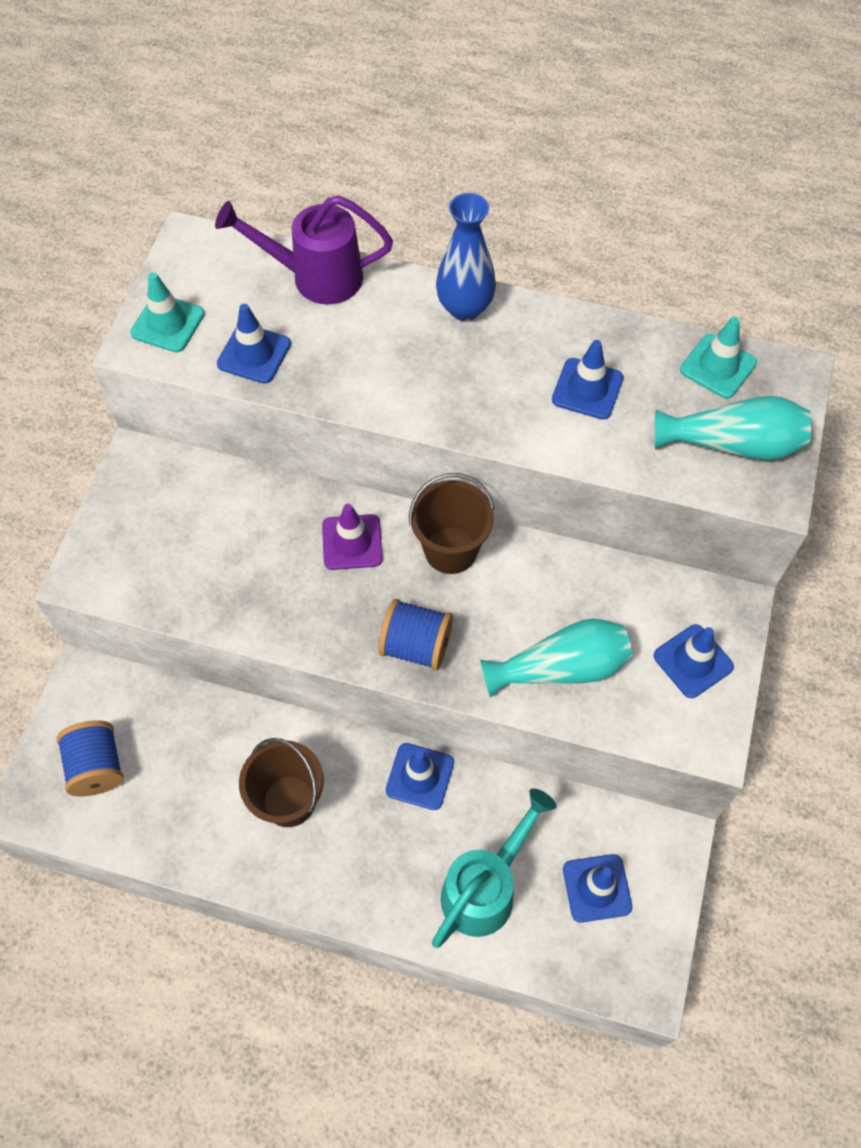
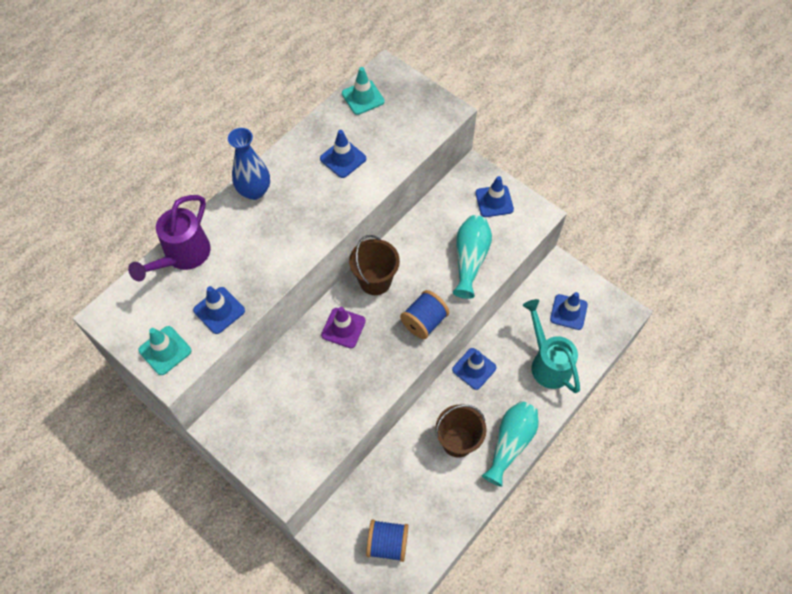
camera: 65 degrees left, 0 degrees up
turquoise vase [655,396,812,460] -> turquoise vase moved to [482,401,538,487]

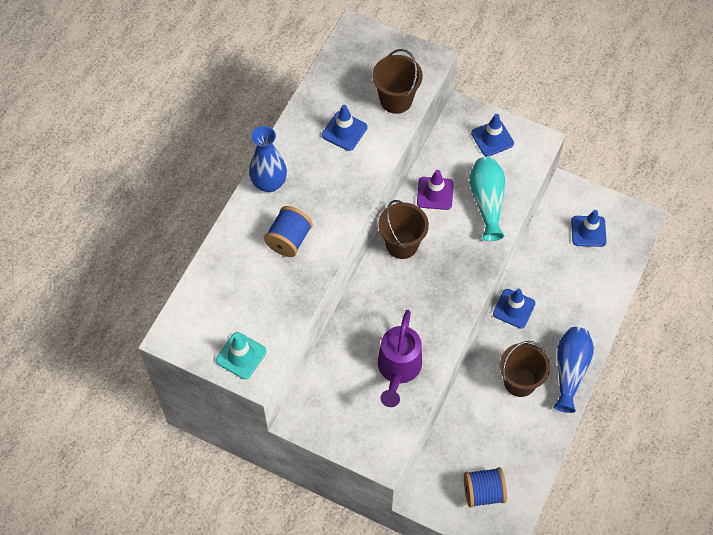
camera: 15 degrees left, 0 degrees up
purple watering can [128,195,211,281] -> purple watering can moved to [378,310,422,407]
blue traffic cone [193,286,245,334] -> none
purple traffic cone [321,307,366,348] -> purple traffic cone moved to [417,170,454,210]
turquoise traffic cone [342,67,385,115] -> none
blue spool [400,290,449,339] -> blue spool moved to [264,206,313,257]
turquoise vase [482,401,538,487] -> blue vase [553,327,594,413]
turquoise watering can [523,299,580,393] -> none
none -> brown bucket [372,49,423,114]

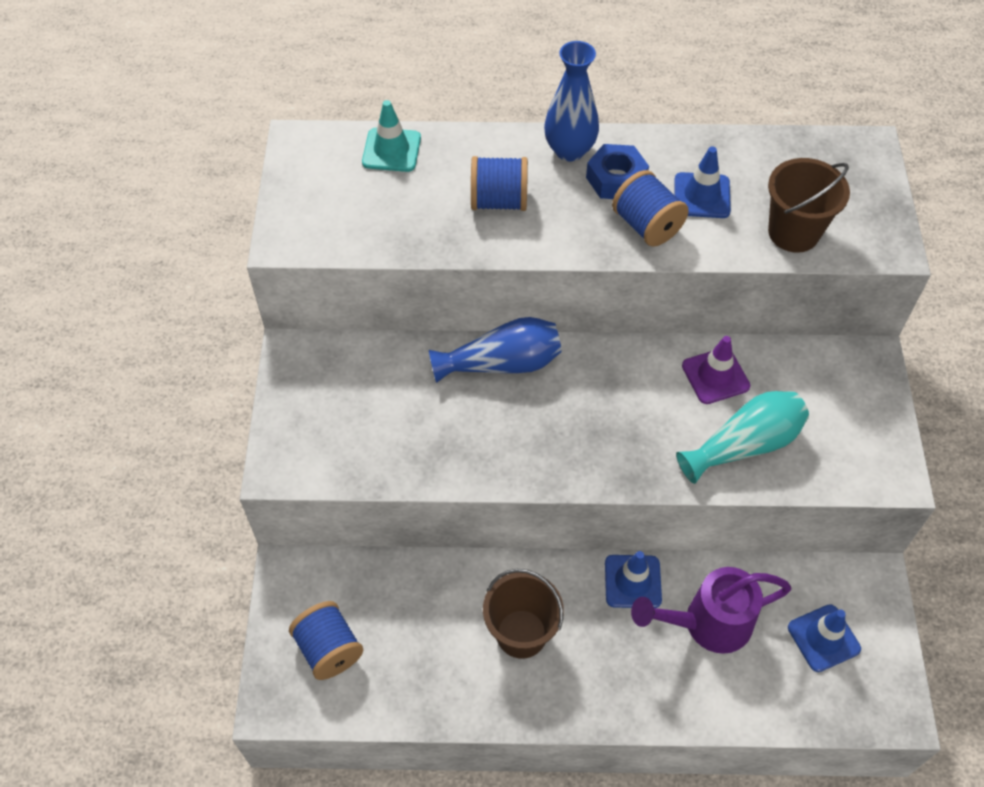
camera: 65 degrees right, 5 degrees down
turquoise traffic cone [216,332,267,379] -> turquoise traffic cone moved to [362,100,421,172]
brown bucket [378,200,429,259] -> none
purple watering can [378,310,422,407] -> purple watering can moved to [631,567,791,654]
blue traffic cone [471,114,514,157] -> none
blue vase [553,327,594,413] -> blue vase moved to [429,317,562,383]
none -> blue nut [586,144,649,199]
none -> blue spool [612,170,689,247]

